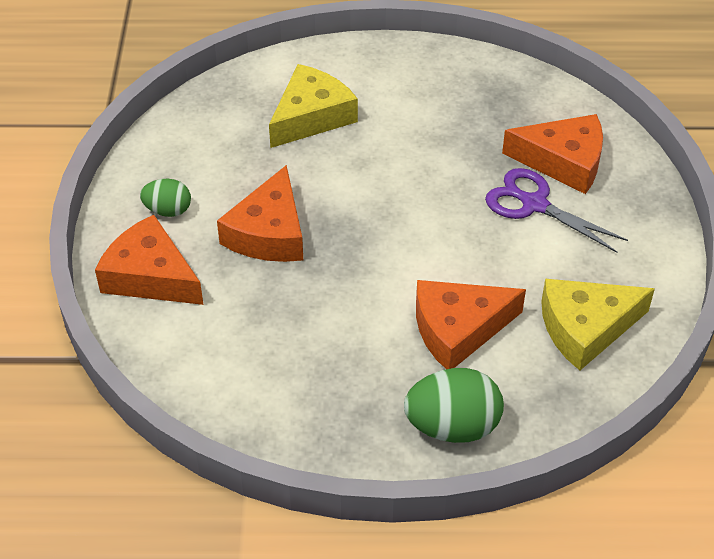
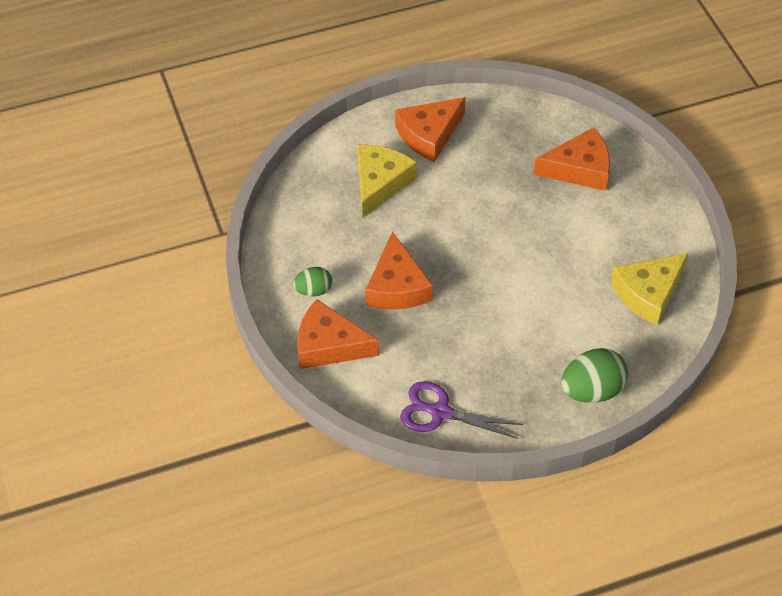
camera: 20 degrees left, 5 degrees up
orange cheese [416,280,526,369] -> orange cheese moved to [395,97,466,162]
purple scissors [485,168,628,253] -> purple scissors moved to [400,381,523,439]

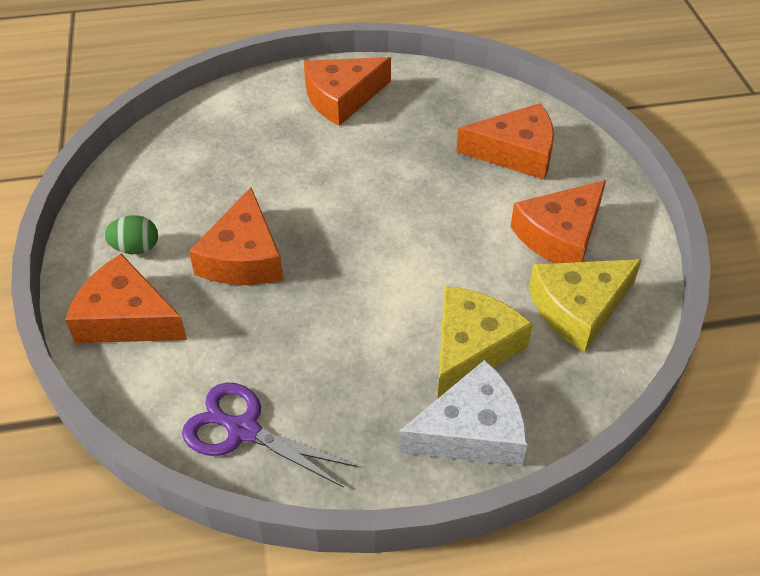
camera: 10 degrees right, 5 degrees down
yellow cheese [357,145,417,217] -> yellow cheese moved to [437,286,533,399]
green egg [561,348,628,403] -> white cheese [398,360,527,466]
none -> orange cheese [510,180,606,263]

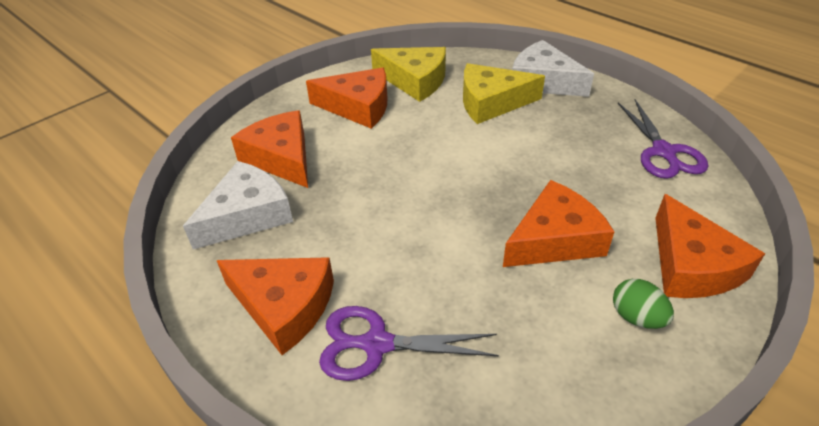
camera: 125 degrees left, 5 degrees down
none -> white cheese [183,161,293,249]
none -> purple scissors [319,306,499,381]

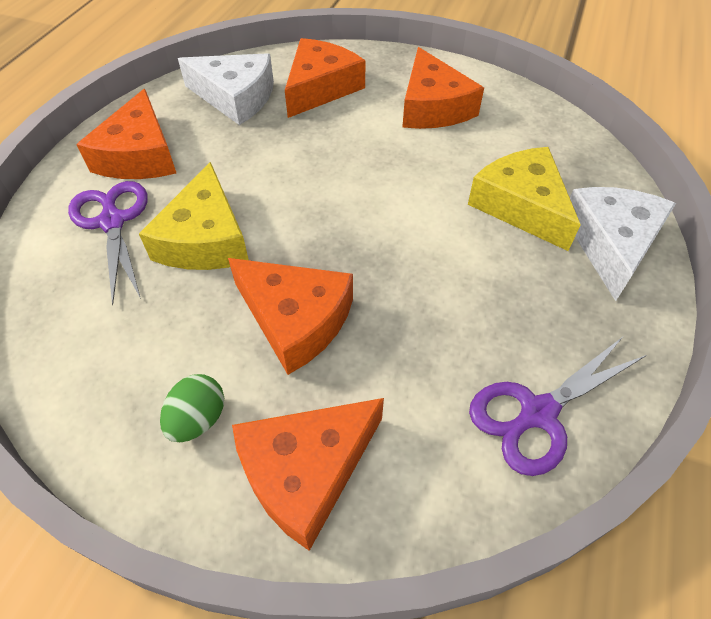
camera: 65 degrees right, 10 degrees up
yellow cheese [371,47,446,102] -> yellow cheese moved to [139,162,249,270]

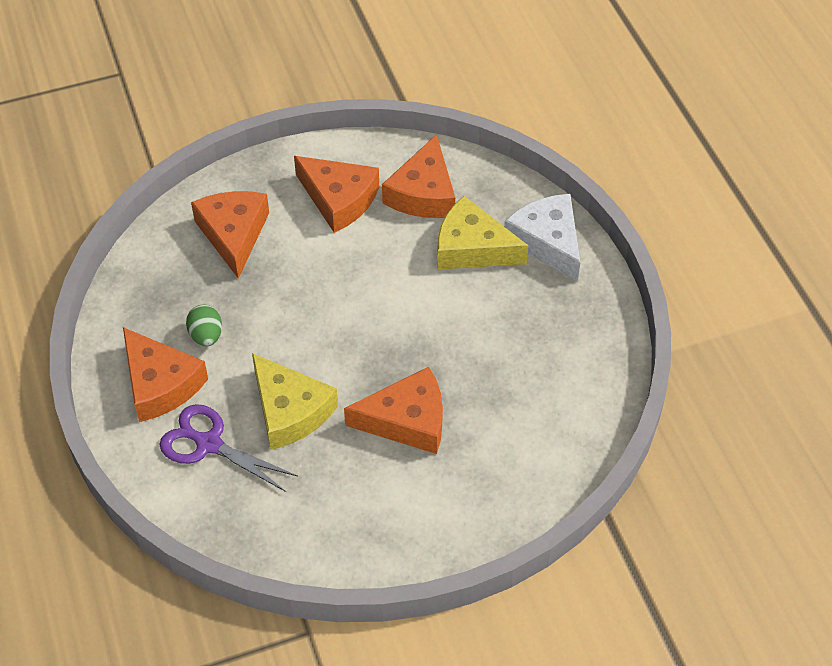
camera: 40 degrees left, 0 degrees up
green egg [160,374,224,442] -> green egg moved to [186,305,222,346]
white cheese [178,53,274,125] -> none
orange cheese [232,398,384,551] -> orange cheese moved to [382,134,455,218]
purple scissors [469,337,647,476] -> none

